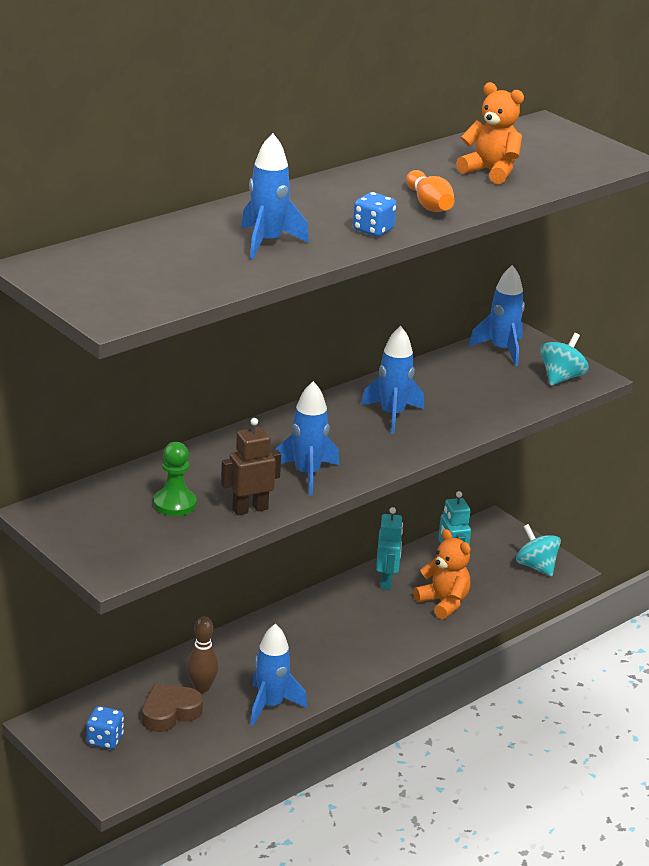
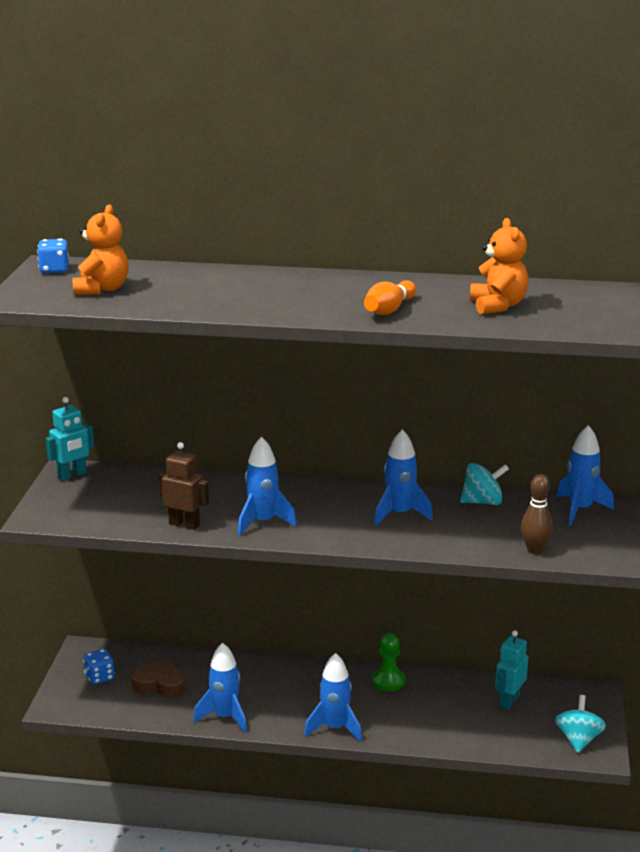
camera: 50 degrees right, 5 degrees down
green pawn [154,442,196,516] -> green pawn moved to [372,633,405,691]
brown bowling pin [187,616,219,693] -> brown bowling pin moved to [521,474,553,554]
blue rocket [241,133,309,259] -> blue rocket moved to [304,653,362,742]
blue dice [353,192,397,237] -> blue dice moved to [37,239,69,273]
turquoise robot [376,507,403,590] -> turquoise robot moved to [46,397,94,481]
orange teddy bear [413,529,471,619] -> orange teddy bear moved to [73,205,129,295]
turquoise spinning top [540,333,589,386] -> turquoise spinning top moved to [460,463,509,505]

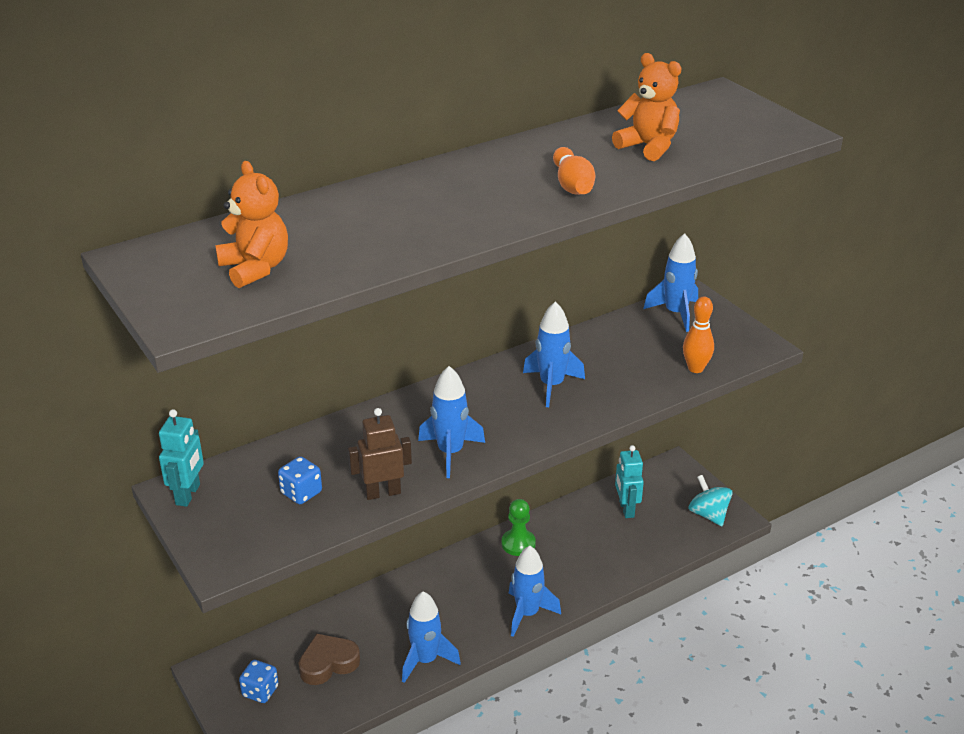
camera: 40 degrees left, 10 degrees up
blue dice [37,239,69,273] -> blue dice moved to [278,456,322,504]
turquoise spinning top [460,463,509,505] -> none
brown bowling pin [521,474,553,554] -> orange bowling pin [683,296,714,373]

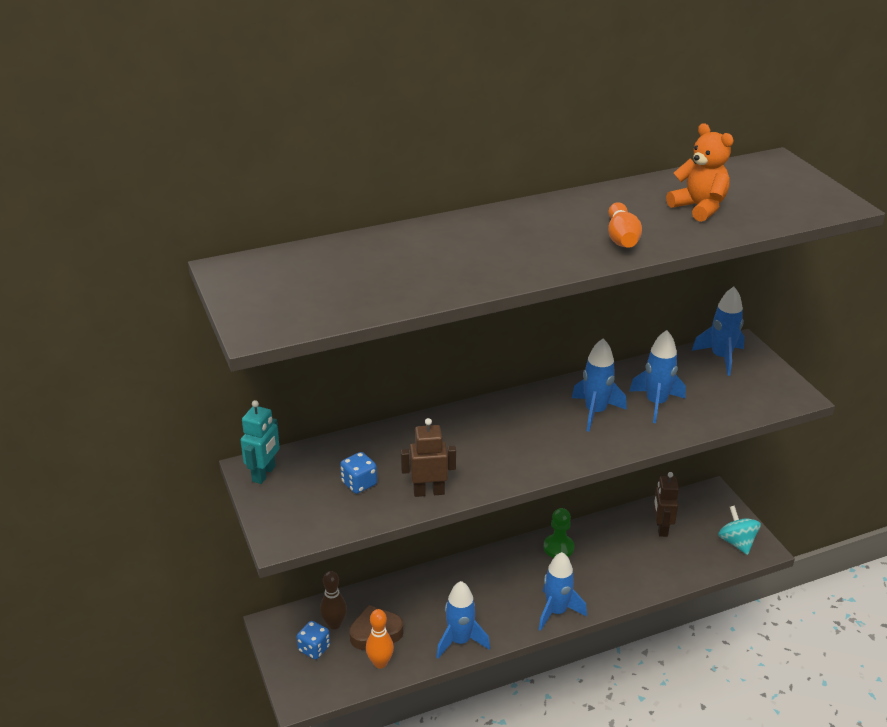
camera: 10 degrees right, 0 degrees up
orange teddy bear [215,161,288,288] -> none
blue rocket [418,366,485,478] -> blue rocket moved to [629,330,686,423]
turquoise robot [615,445,644,518] -> brown robot [653,472,679,537]
orange bowling pin [683,296,714,373] -> orange bowling pin moved to [366,609,394,669]
none -> brown bowling pin [320,571,347,629]

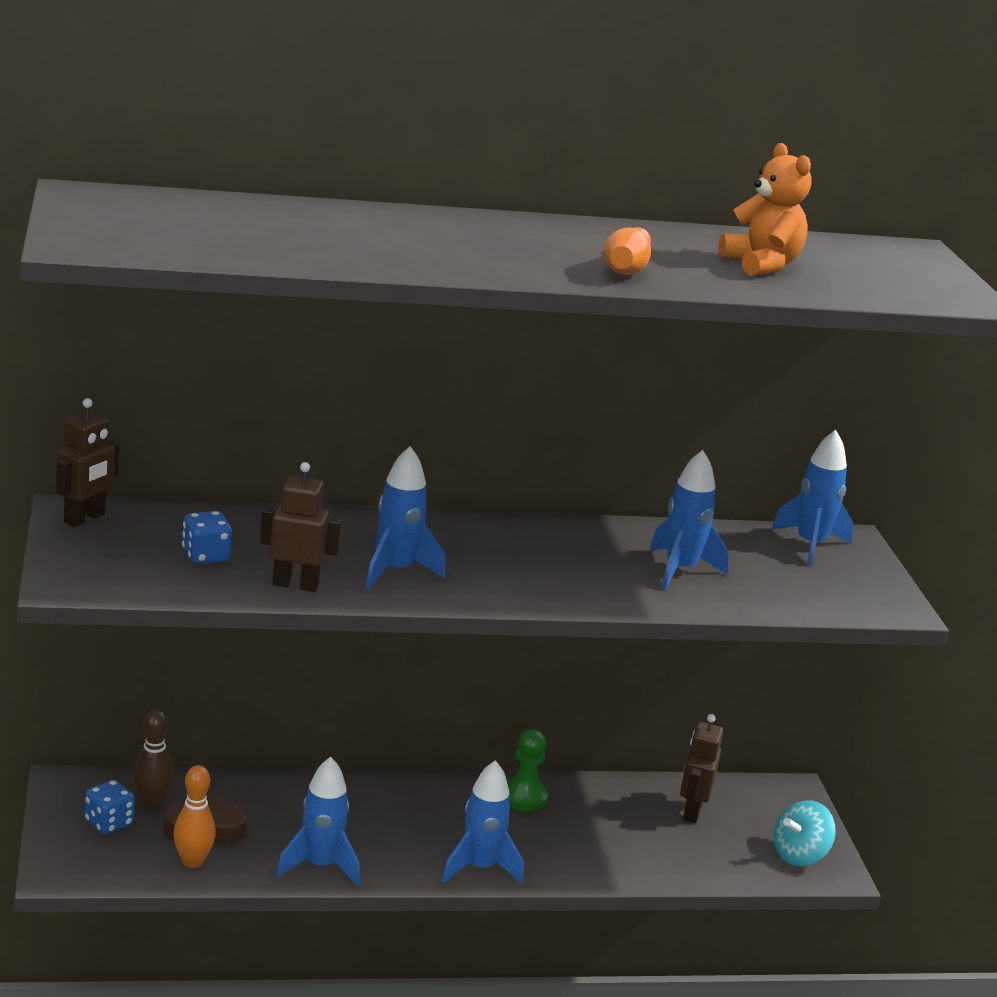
camera: 10 degrees right, 10 degrees down
turquoise robot [240,400,280,484] -> brown robot [56,398,119,527]
blue rocket [572,339,627,432] -> blue rocket moved to [365,446,446,589]
turquoise spinning top [718,506,761,555] -> turquoise spinning top turned 120 degrees counterclockwise [774,800,836,866]

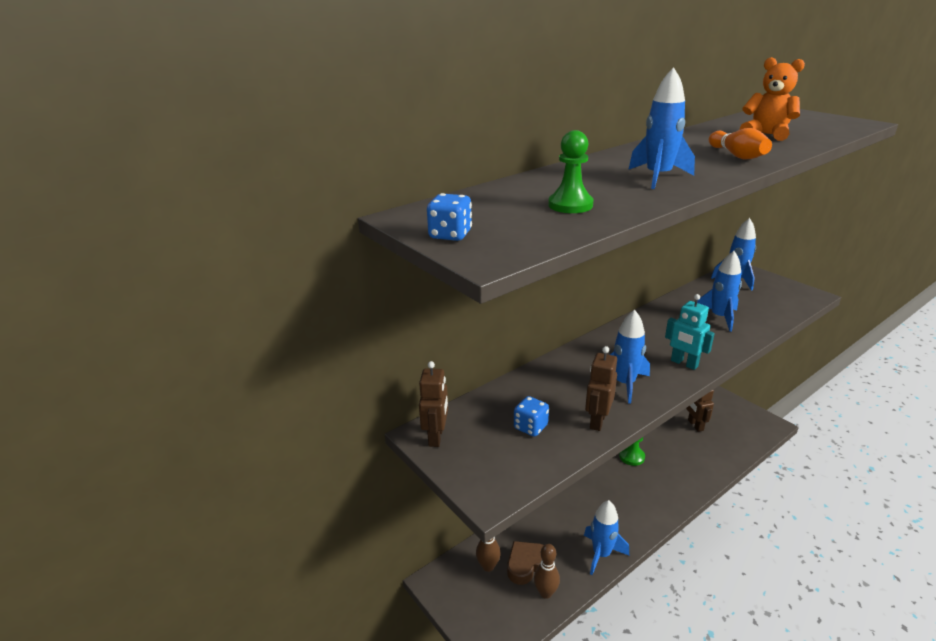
camera: 25 degrees left, 5 degrees up
blue dice [85,780,134,834] -> blue dice moved to [427,193,472,241]
orange bowling pin [173,765,216,868] -> brown bowling pin [534,544,560,599]
brown robot [260,462,341,592] -> brown robot turned 45 degrees counterclockwise [585,346,617,431]
blue rocket [442,760,524,884] -> blue rocket moved to [628,67,695,189]
turquoise spinning top [774,800,836,866] -> none
none -> green pawn [548,130,594,213]
none -> turquoise robot [665,294,715,370]

